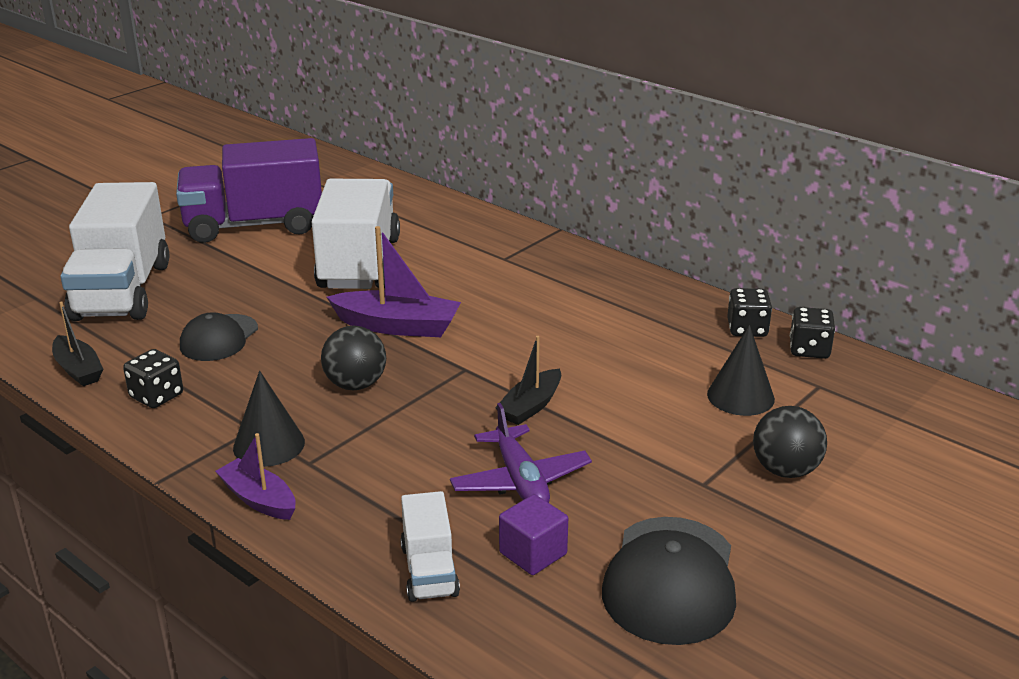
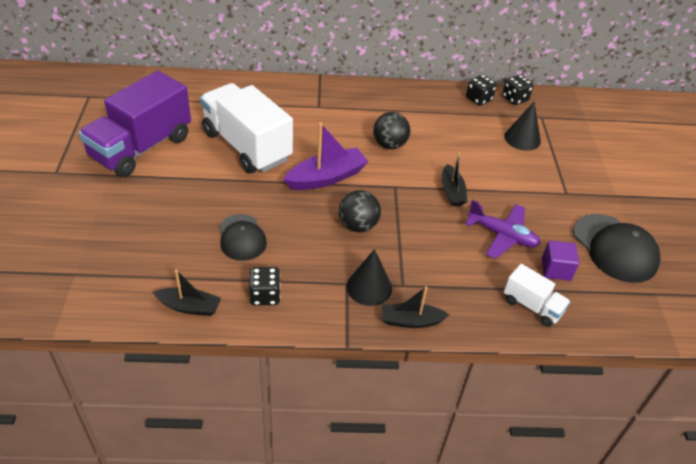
camera: 45 degrees left, 15 degrees up
white truck [60,182,169,321] -> none
purple boat [215,433,296,520] -> black boat [382,286,449,328]
black ball [753,406,827,478] -> black ball moved to [373,112,410,149]

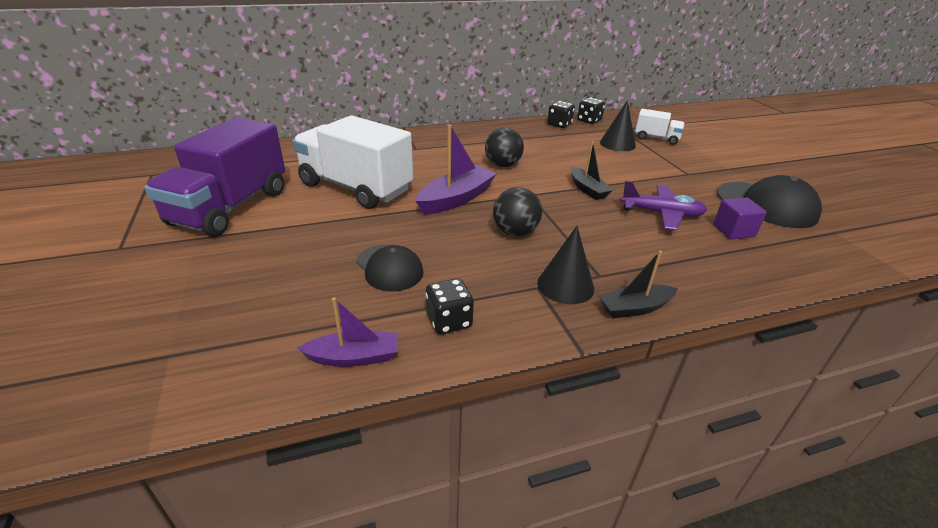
camera: 15 degrees left, 10 degrees down
black boat [153,269,221,316] -> purple boat [298,297,398,367]
white truck [504,264,571,327] -> white truck moved to [635,109,685,145]

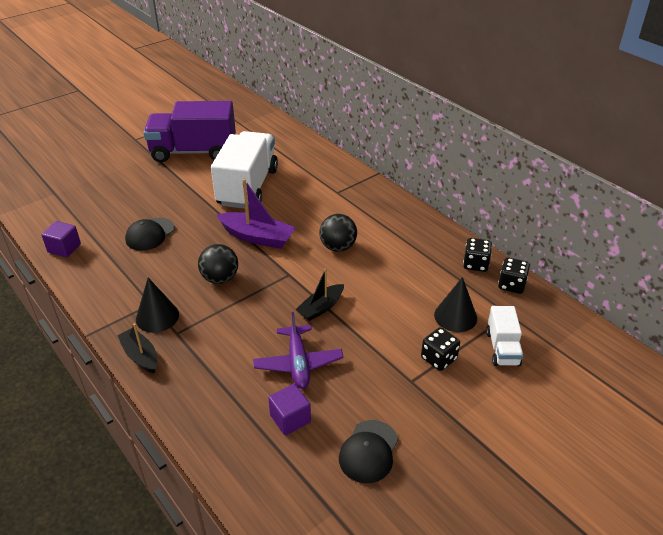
camera: 70 degrees right, 5 degrees up
purple boat [298,297,398,367] -> purple cube [41,221,81,257]
black dice [426,278,474,335] -> black dice moved to [421,327,460,371]
black cap [717,175,822,228] -> black cap [339,420,398,483], size x0.65

